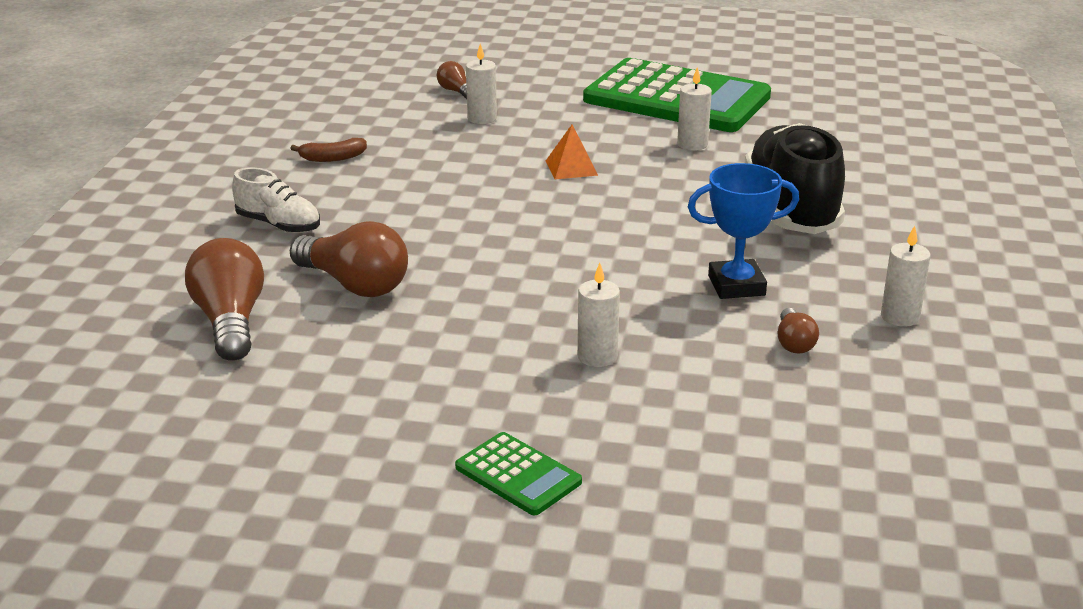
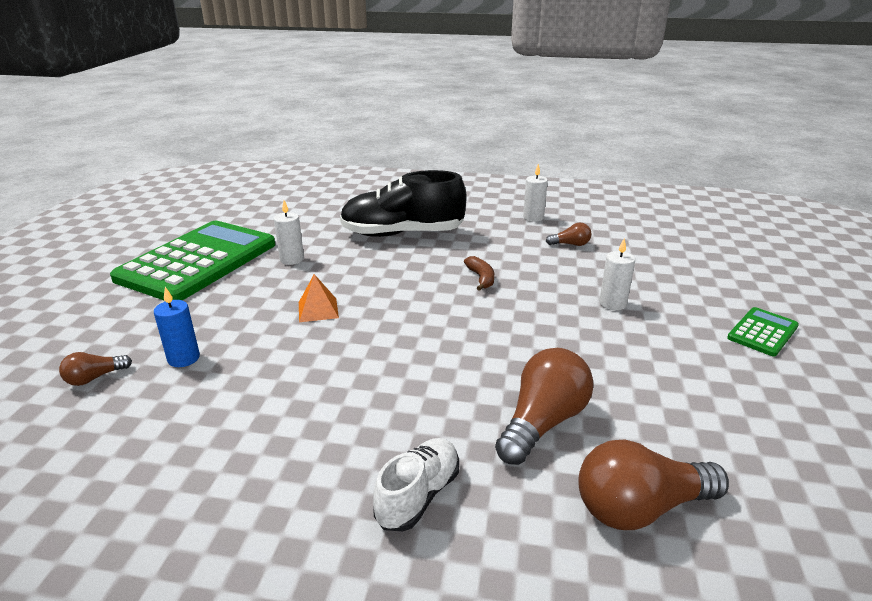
camera: 90 degrees left, 0 degrees up
brown banana [290,138,367,162] -> brown banana moved to [464,256,494,291]
white candle [466,43,497,124] -> blue candle [154,287,200,367]
blue trophy [688,163,799,299] -> none

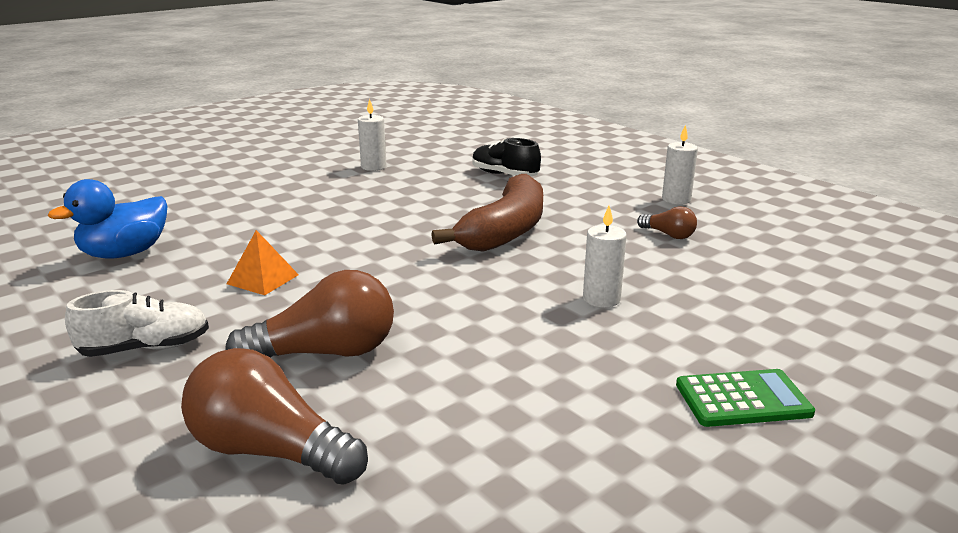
camera: 40 degrees right, 5 degrees down
brown light bulb [59,352,132,386] -> none
green calculator [110,221,275,300] -> none
blue candle [154,287,200,367] -> none
orange pyramid [299,274,339,322] -> orange pyramid moved to [227,230,299,295]
black shoe [340,170,466,237] -> black shoe [472,138,541,176], size x0.53
brown banana [464,256,494,291] -> brown banana [431,174,543,252], size x2.23
none -> blue duck [48,179,167,259]

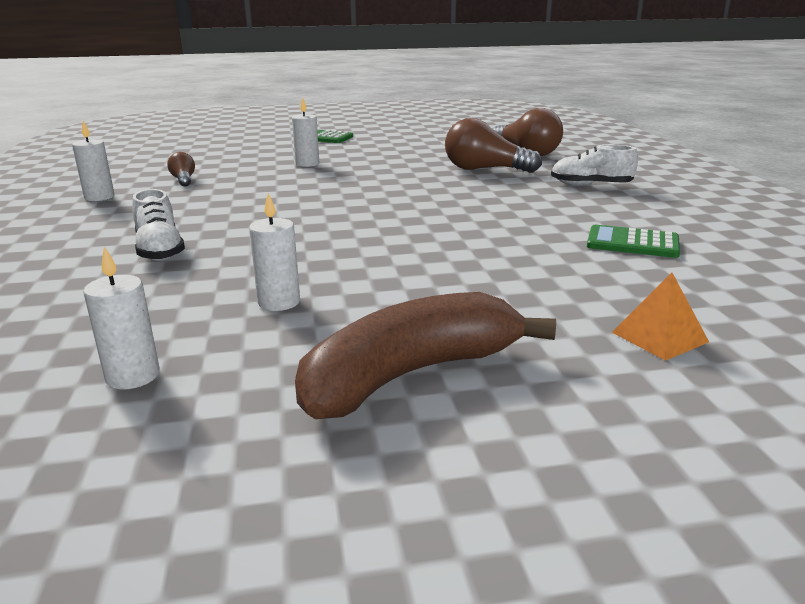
camera: 150 degrees left, 0 degrees up
blue duck [48,179,167,259] -> green calculator [587,225,680,258]
orange pyramid [227,230,299,295] -> orange pyramid moved to [612,273,709,361]
brown banana [431,174,543,252] -> brown banana moved to [295,292,556,419]
black shoe [472,138,541,176] -> white shoe [132,189,185,261]
none -> white candle [83,246,160,389]

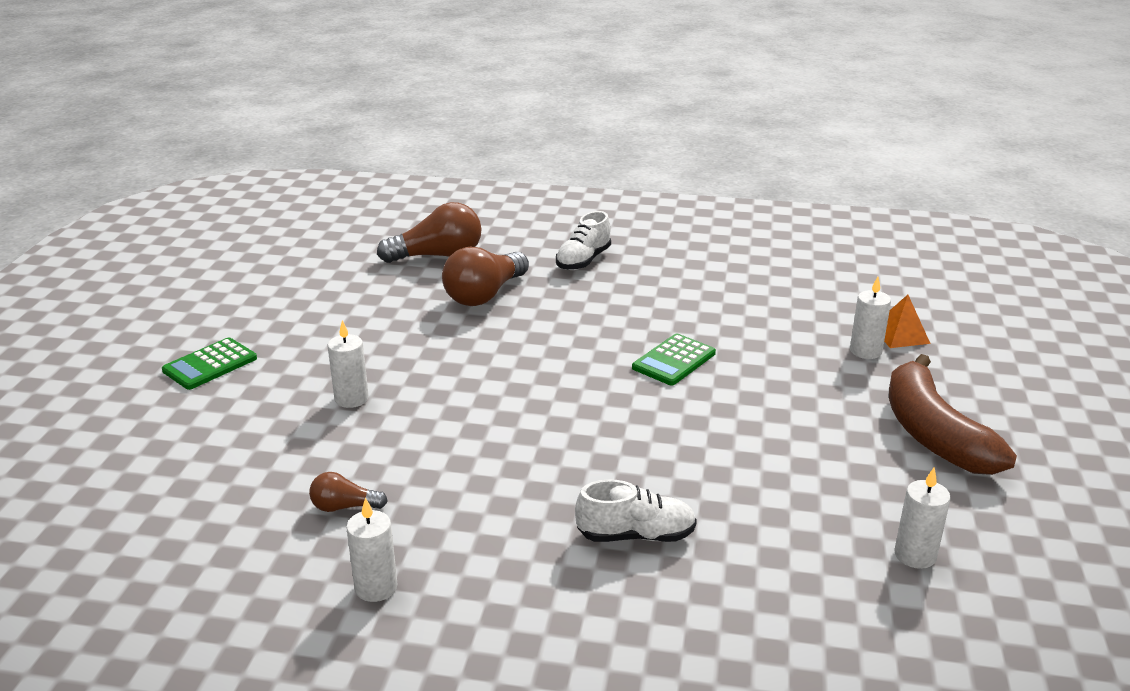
camera: 70 degrees left, 5 degrees up
white candle [249,193,300,311] -> white candle moved to [850,277,891,359]
green calculator [587,225,680,258] -> green calculator moved to [632,333,716,385]

